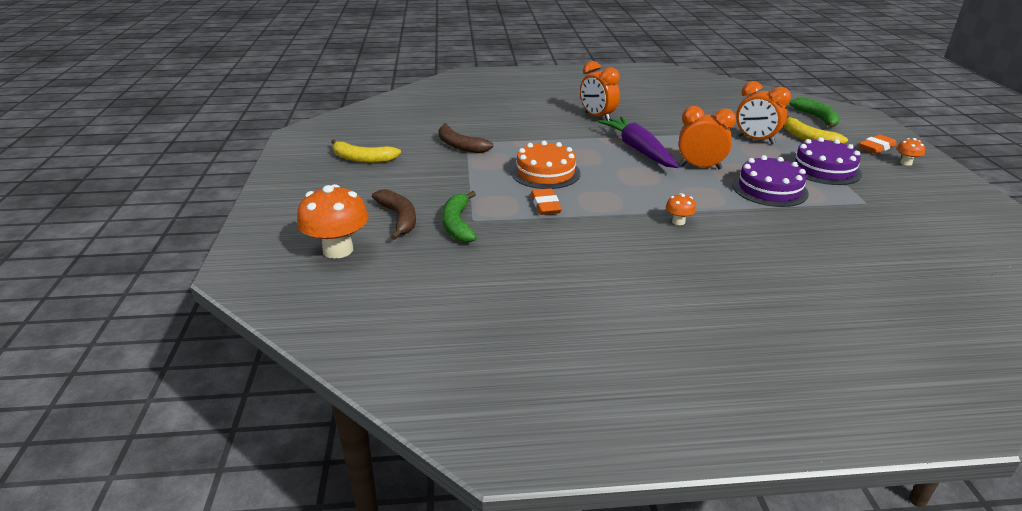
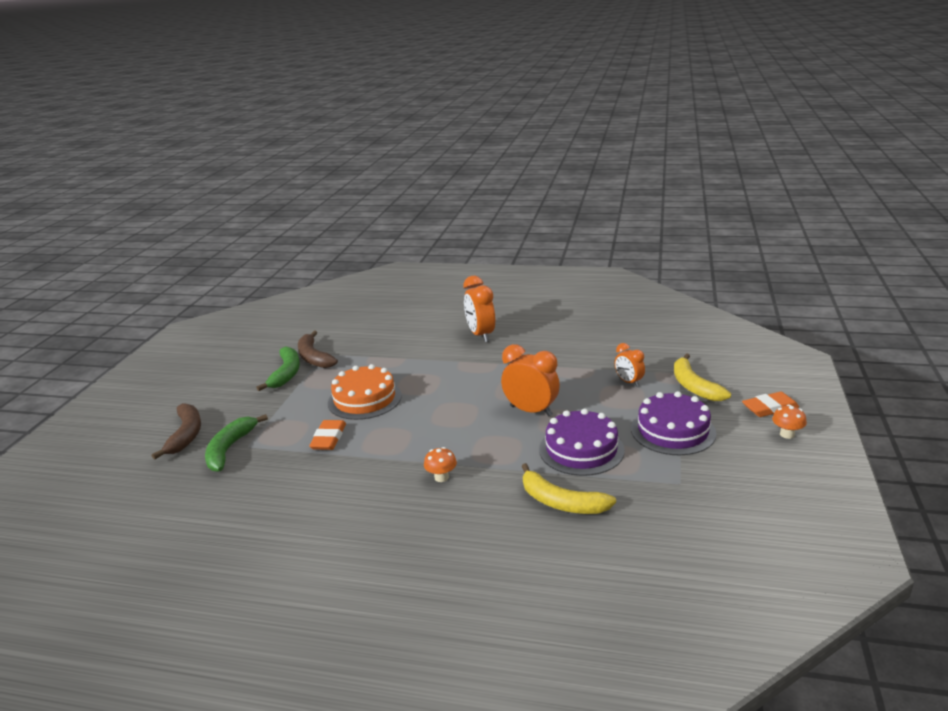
camera: 20 degrees right, 5 degrees down
orange mushroom [297,184,369,259] -> none
yellow banana [331,139,401,163] -> yellow banana moved to [521,463,616,514]
purple carrot [598,116,679,168] -> none
orange clock [736,81,791,144] -> orange clock [615,343,645,387], size x0.60
green banana [789,97,840,129] -> green banana moved to [256,347,300,391]

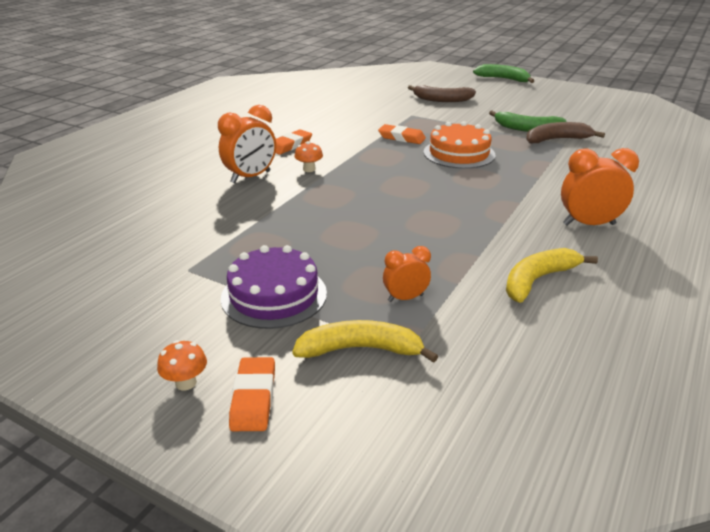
camera: 105 degrees right, 5 degrees up
green banana [205,414,268,472] -> green banana moved to [473,64,534,83]
orange clock [501,344,560,416] -> orange clock moved to [218,105,276,183]
yellow banana [521,463,616,514] -> yellow banana moved to [506,248,598,303]
purple cake [539,409,625,476] -> none
none -> orange eraser [276,129,312,155]

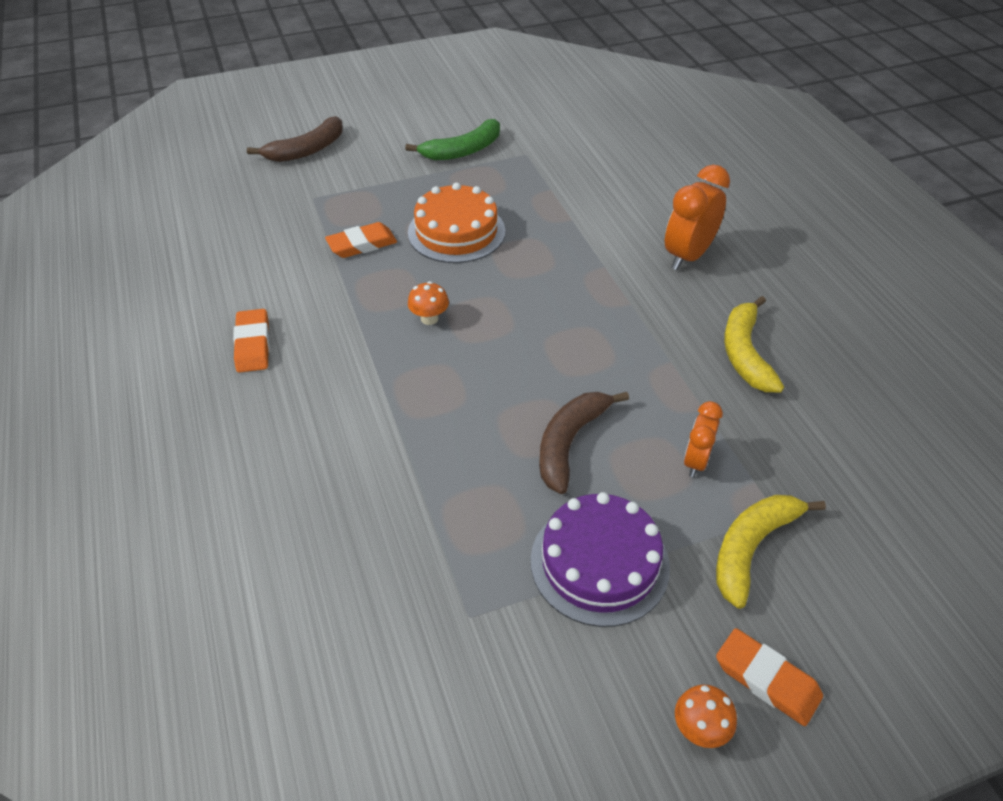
camera: 50 degrees left, 15 degrees up
orange clock [218,105,276,183] -> none
orange mushroom [295,141,323,172] -> orange mushroom moved to [408,281,449,325]
green banana [473,64,534,83] -> none
brown banana [526,122,605,143] -> brown banana moved to [539,392,629,494]

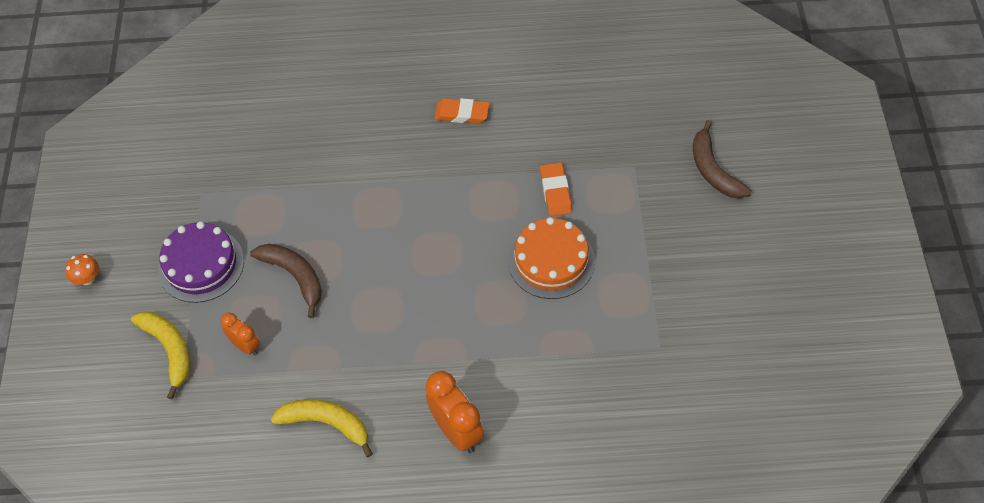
camera: 110 degrees right, 10 degrees up
green banana [405,119,500,160] -> none
orange mushroom [408,281,449,325] -> none
orange eraser [716,628,823,726] -> none

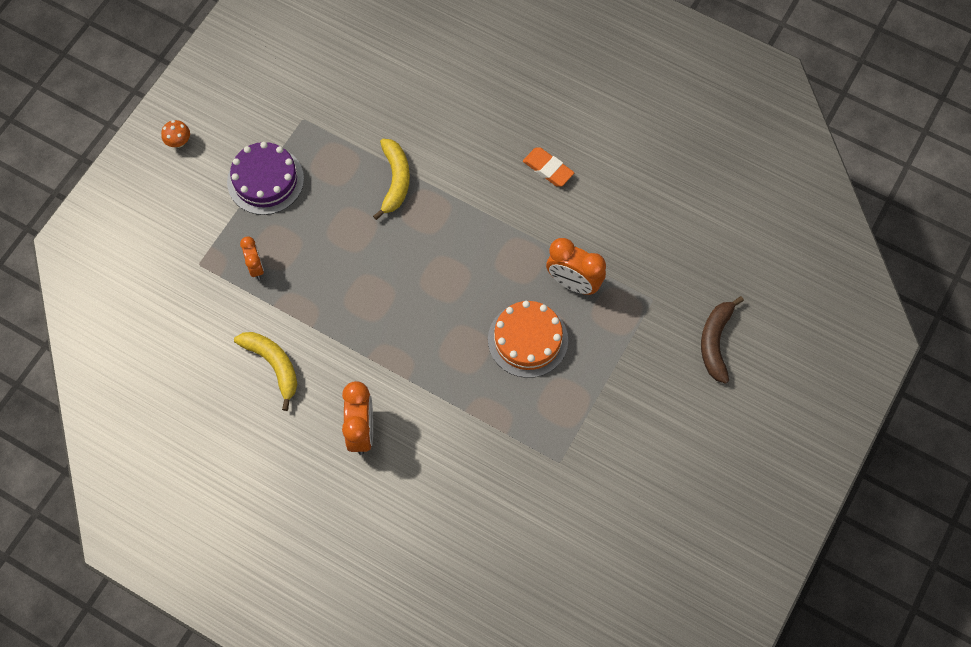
camera: 30 degrees right, 10 degrees up
yellow banana [131,312,191,399] -> yellow banana moved to [373,139,410,220]
brown banana [250,244,322,318] -> none
orange eraser [540,163,572,216] -> orange clock [546,238,606,295]

